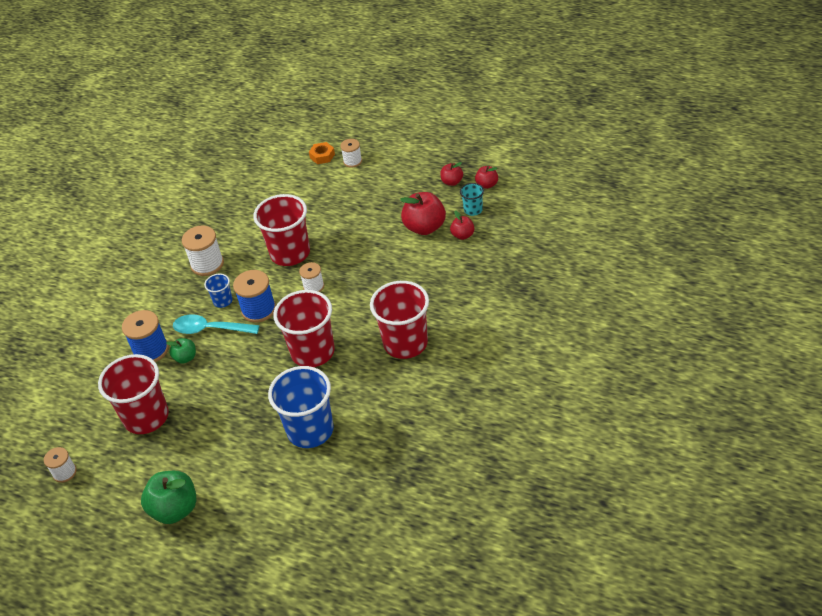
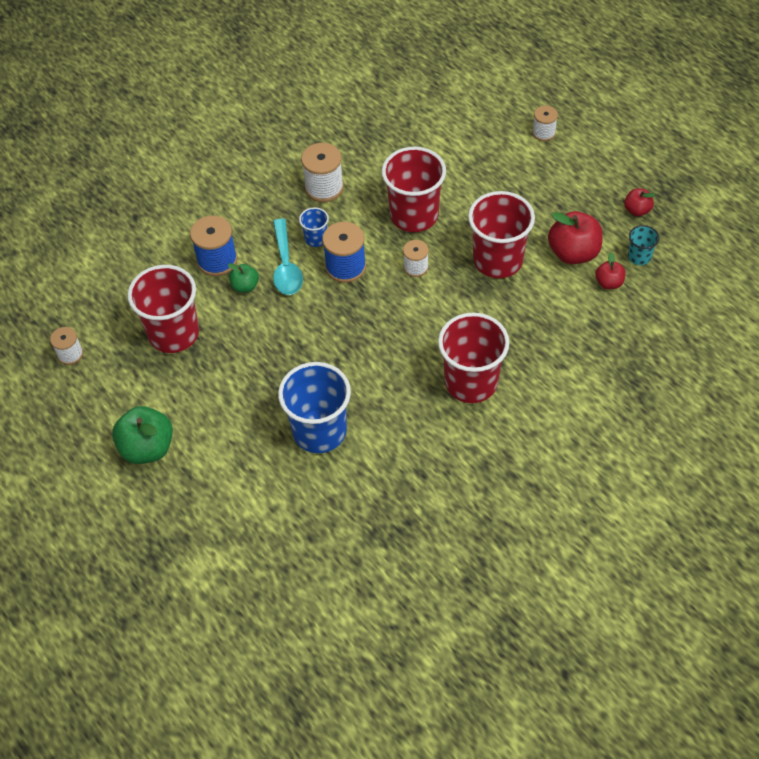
camera: 25 degrees right, 10 degrees up
turquoise spoon [173,314,260,334] -> turquoise spoon turned 135 degrees counterclockwise [273,219,303,295]
red cup [273,290,335,367] -> red cup moved to [468,191,535,278]
orange nut [309,142,335,164] -> none
red apple [475,166,498,189] -> none

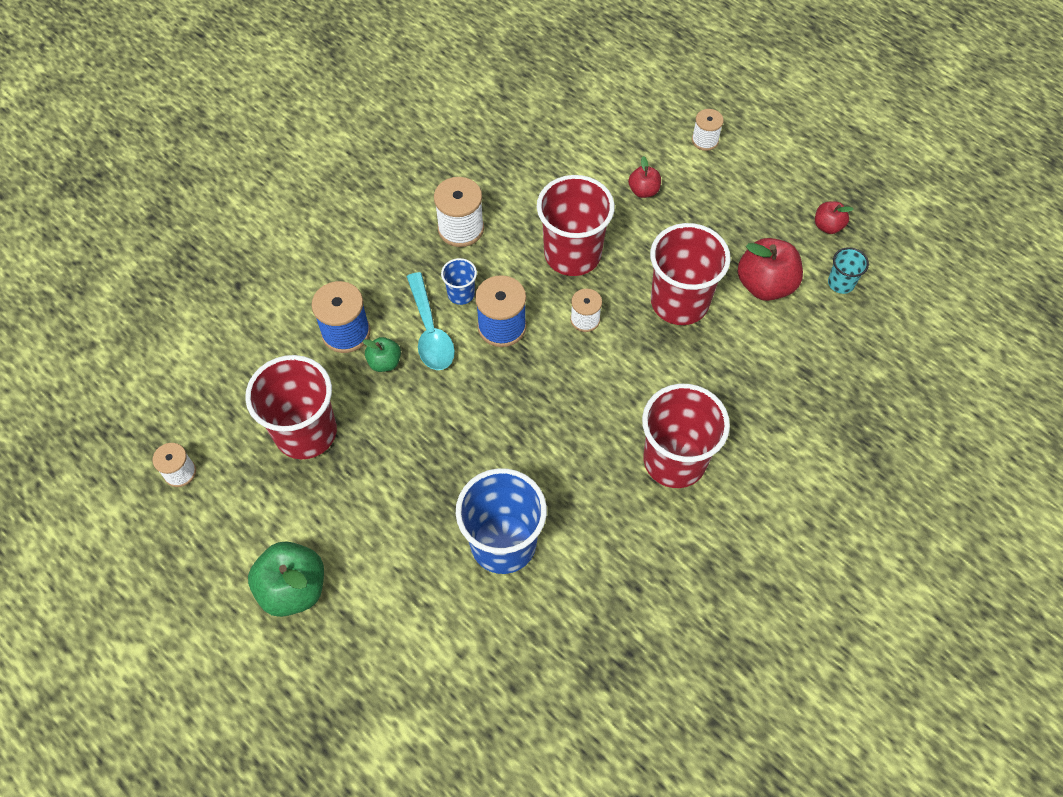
camera: 10 degrees left, 5 degrees up
red apple [595,252,626,289] -> red apple moved to [628,156,661,198]

